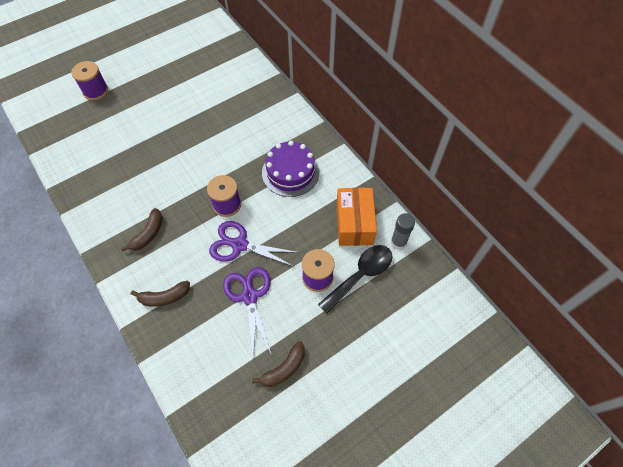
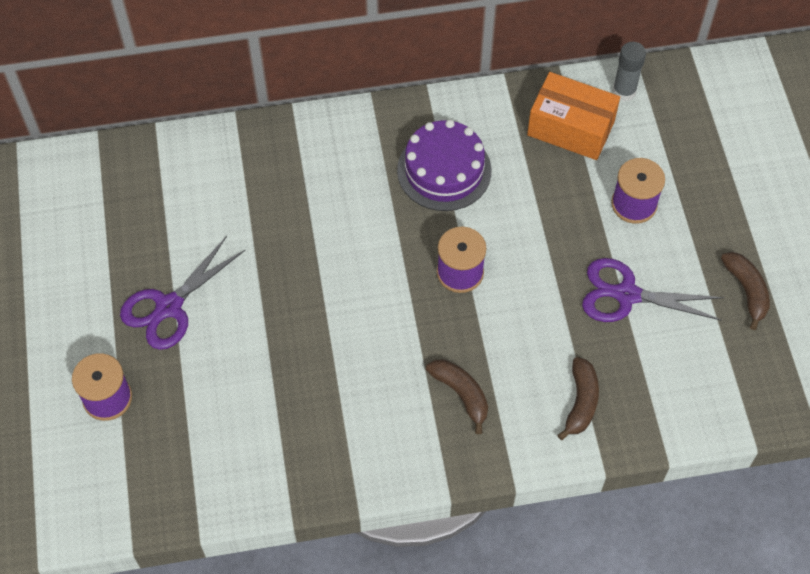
camera: 65 degrees left, 0 degrees up
purple scissors [209,221,300,267] -> purple scissors moved to [120,236,245,350]
black spoon [318,245,393,313] -> none

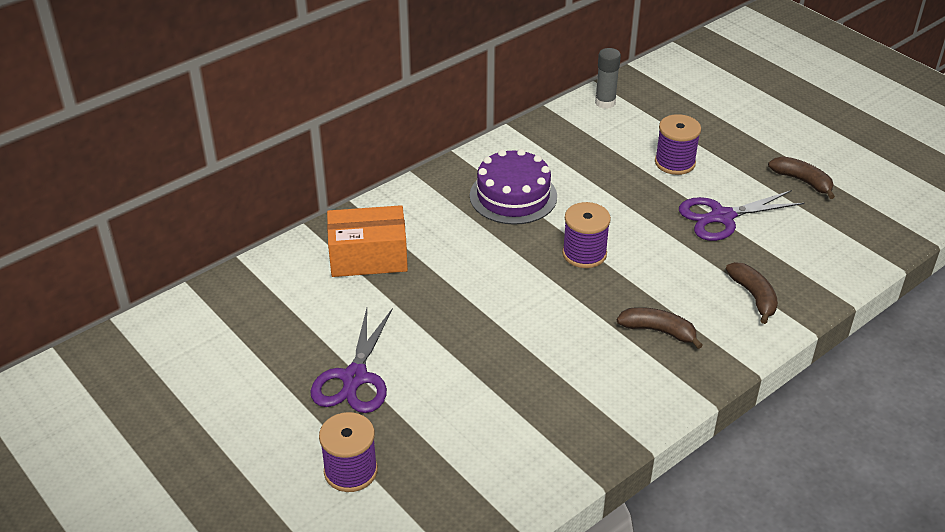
camera: 30 degrees left, 20 degrees down
orange box [527,72,620,160] -> orange box moved to [327,205,408,277]

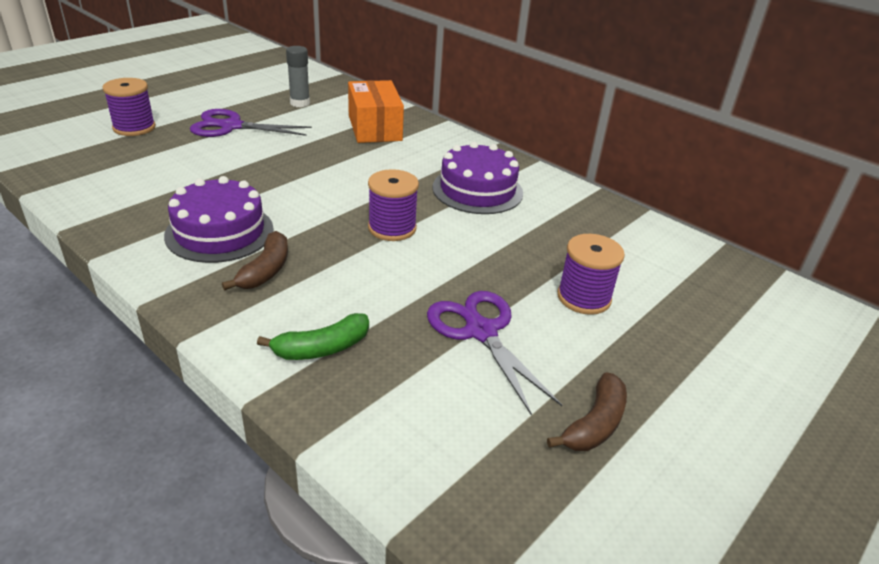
camera: 80 degrees right, 5 degrees down
grey glue stick [595,48,621,109] -> grey glue stick moved to [286,46,310,107]
brown banana [726,262,778,324] -> green banana [257,313,369,360]
none -> purple cake [164,176,274,263]

